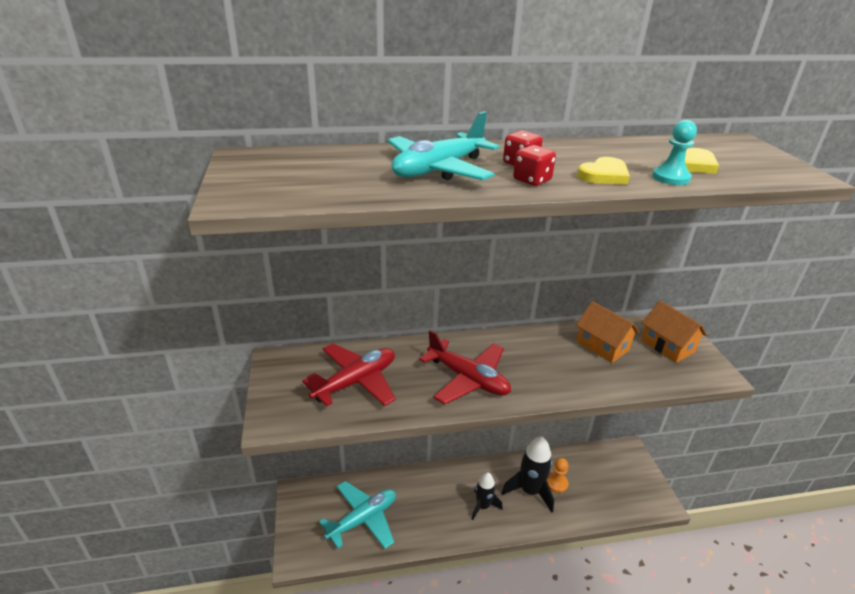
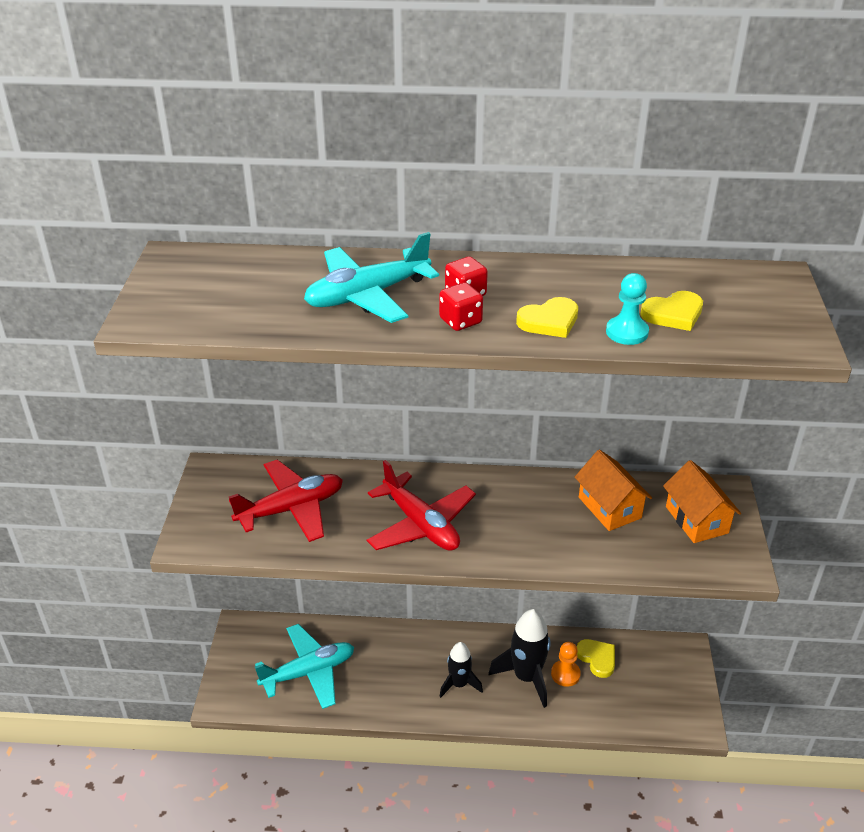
camera: 15 degrees right, 5 degrees up
none -> yellow heart [577,639,615,678]

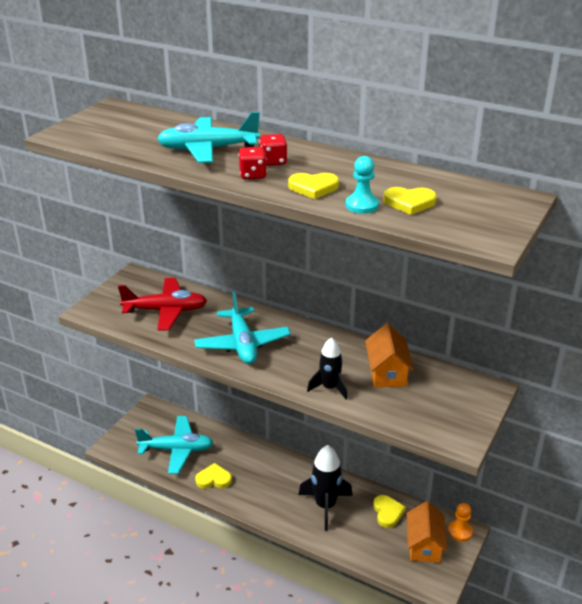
camera: 25 degrees right, 5 degrees down
red plane [367,460,476,551] -> turquoise plane [194,291,291,364]
black rocket [439,642,483,698] -> black rocket moved to [307,337,347,400]
orange pawn [551,642,581,687] -> orange pawn moved to [448,503,473,542]
orange house [663,460,741,543] -> orange house moved to [407,501,447,563]
none -> yellow heart [195,463,232,489]

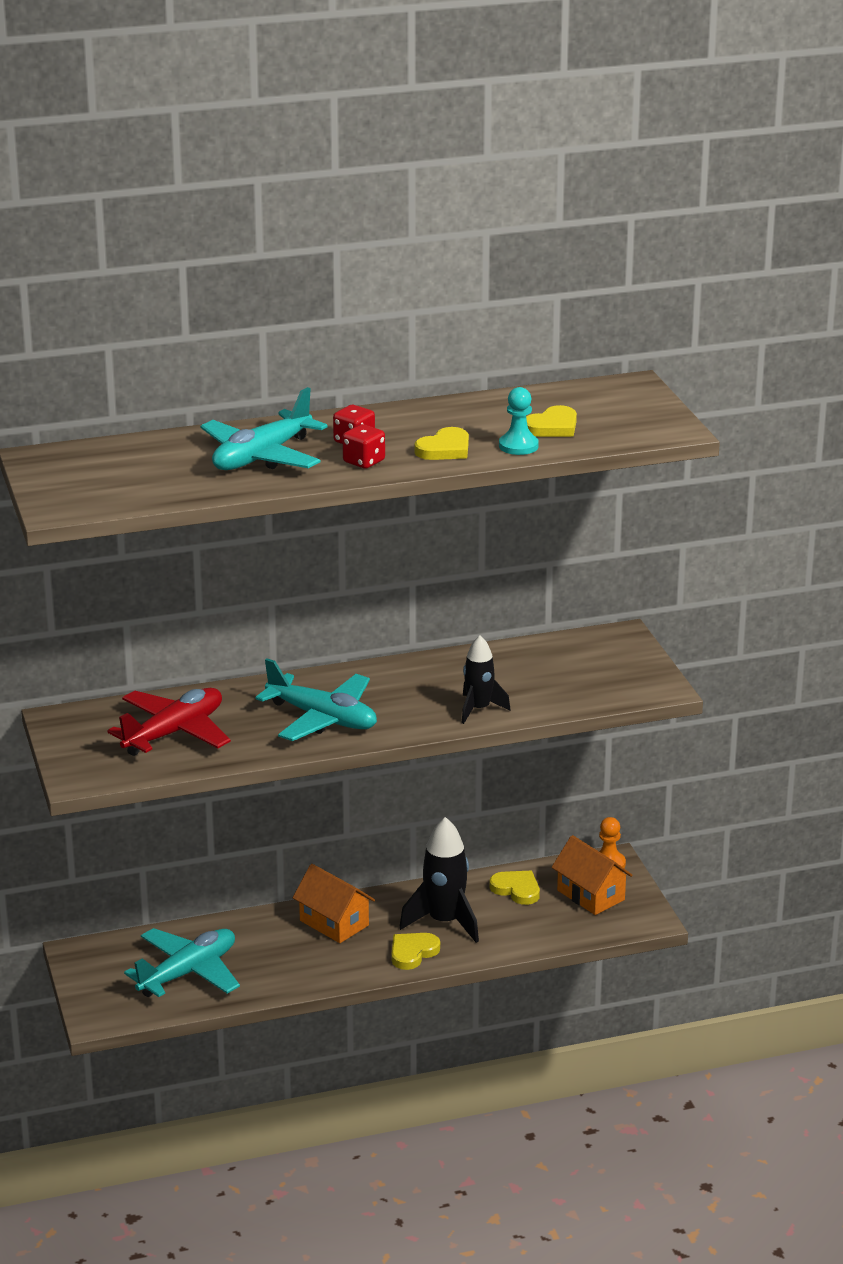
camera: 45 degrees left, 5 degrees down
yellow heart [195,463,232,489] -> yellow heart moved to [391,933,440,970]
orange house [365,323,414,387] -> orange house moved to [293,864,375,943]

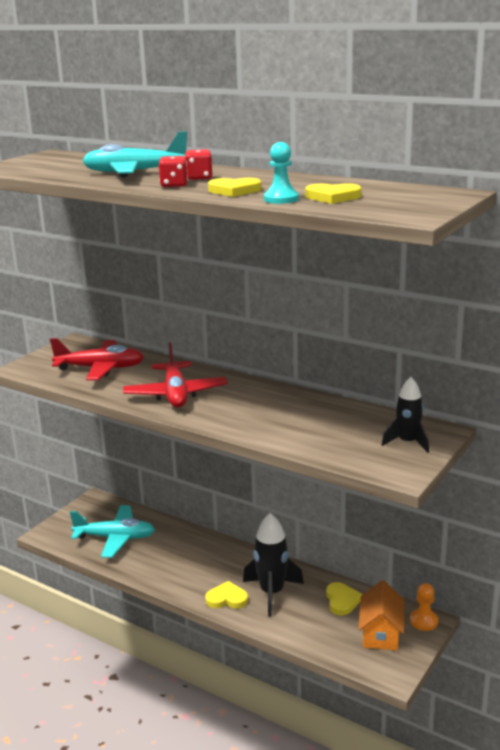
camera: 50 degrees right, 5 degrees down
turquoise plane [255,658,377,741] -> red plane [123,343,227,408]
orange house [293,864,375,943] -> none
black rocket [462,635,511,724] -> black rocket moved to [382,377,429,453]

